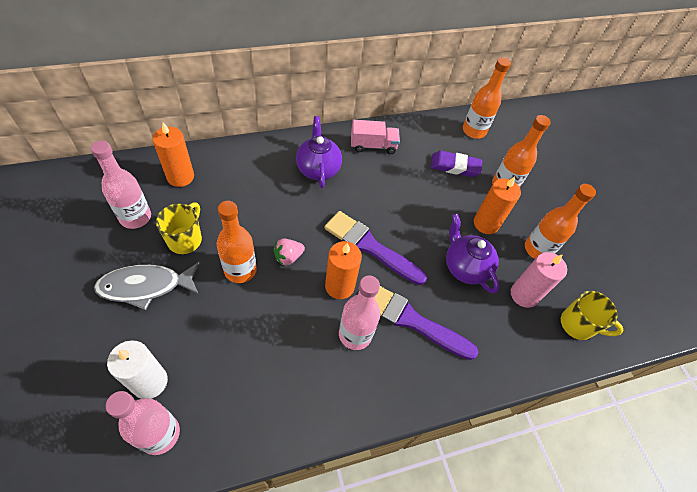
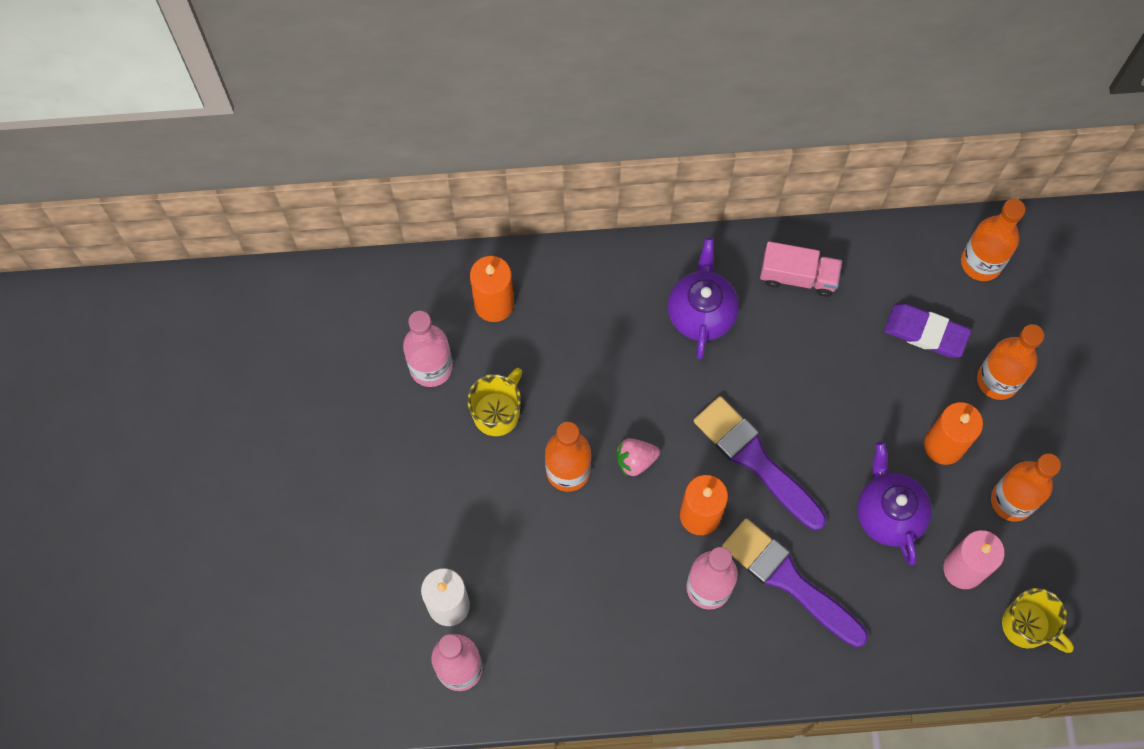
camera: 20 degrees right, 15 degrees up
grey fish [94,262,199,310] -> none

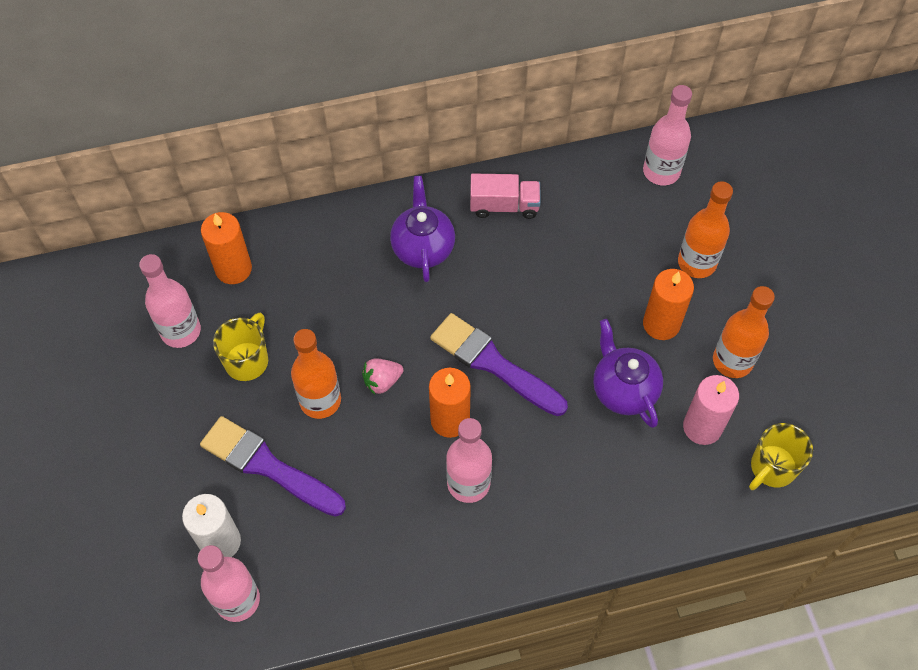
camera: 10 degrees left, 10 degrees down
purple brush [722,519,868,648] -> purple brush moved to [200,416,346,517]
purple eraser [884,304,971,358] -> none
orange bottle [961,199,1026,281] -> pink bottle [643,85,692,185]
yellow mug [1002,588,1074,653] -> yellow mug turned 105 degrees clockwise [749,423,813,490]

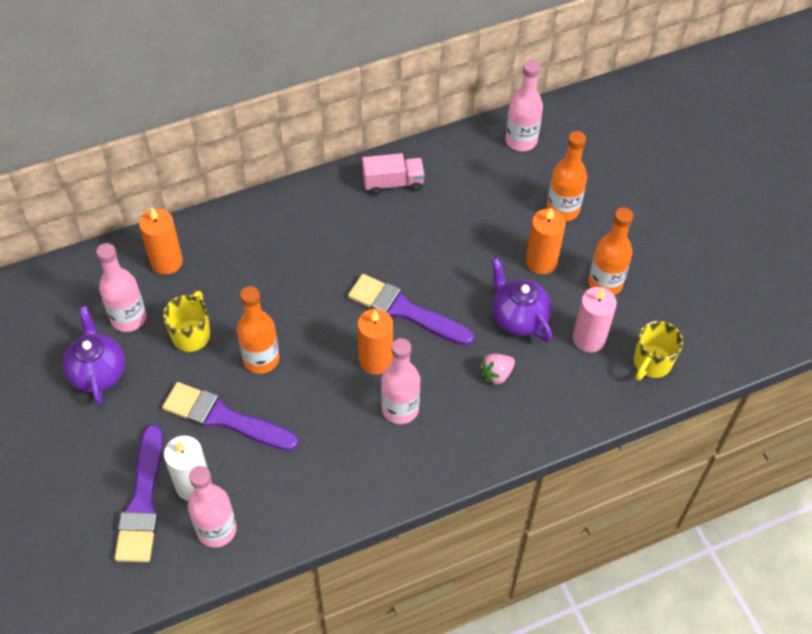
camera: 10 degrees left, 5 degrees down
pink strawberry [362,358,403,395] -> pink strawberry moved to [479,354,515,386]
purple teapot [390,176,455,282] -> purple teapot moved to [62,306,125,405]
none -> purple brush [114,425,163,562]

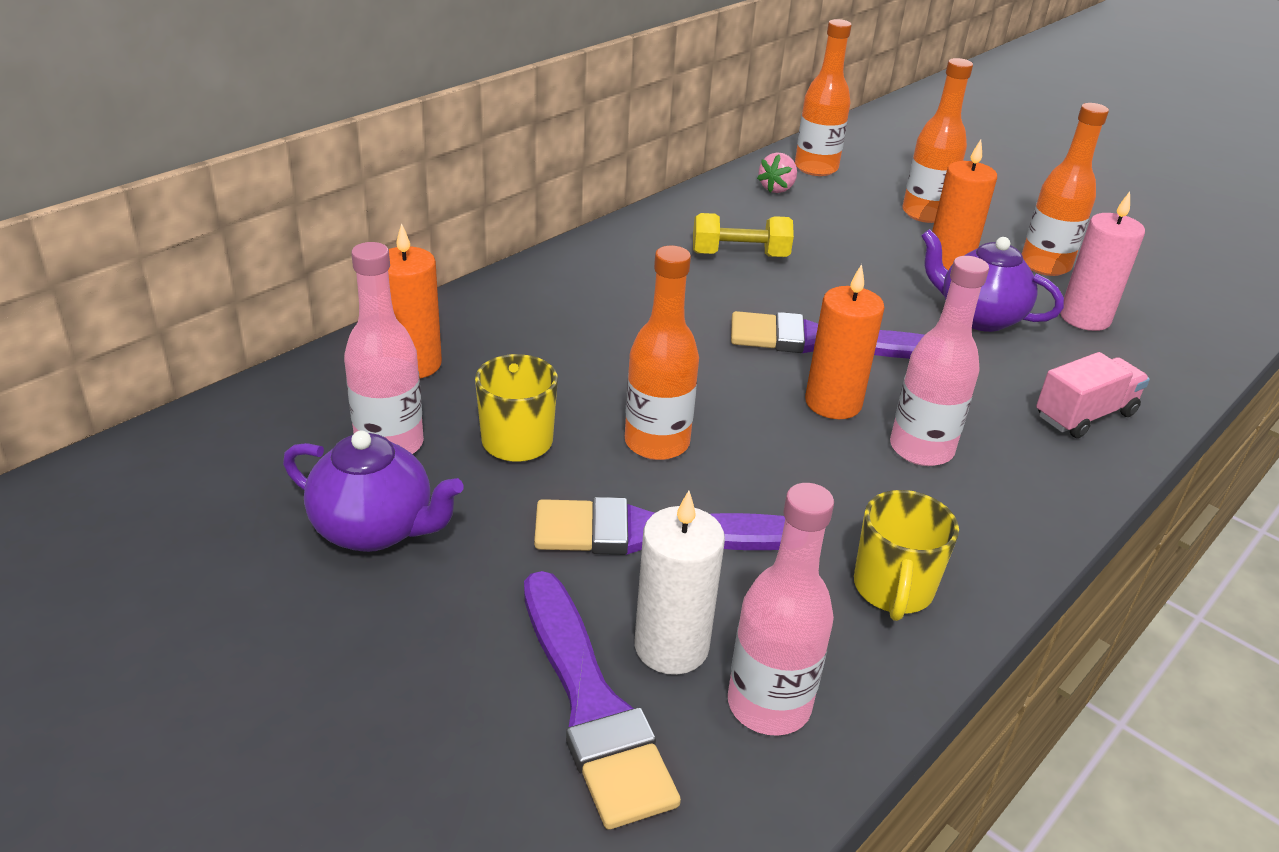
camera: 25 degrees left, 20 degrees down
purple teapot [62,306,125,405] -> purple teapot turned 150 degrees clockwise [283,431,464,552]
pink truck [362,153,425,195] -> pink truck moved to [1036,352,1150,438]
pink strawberry [479,354,515,386] -> pink strawberry moved to [757,152,797,193]
pink bottle [505,60,543,151] -> orange bottle [795,19,852,176]
yellow mug [634,321,683,381] -> yellow mug moved to [854,490,959,621]
none -> yellow dumbbell [693,213,794,257]

